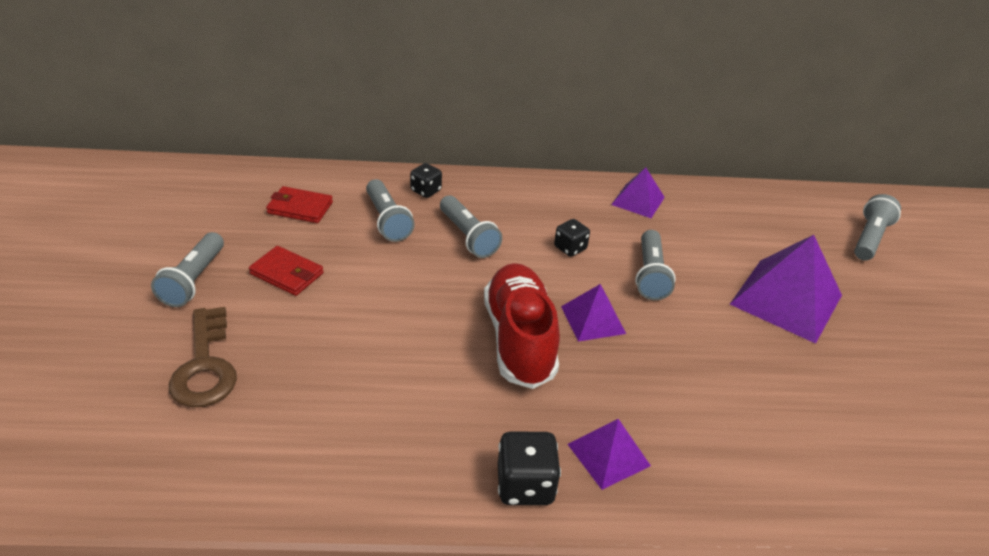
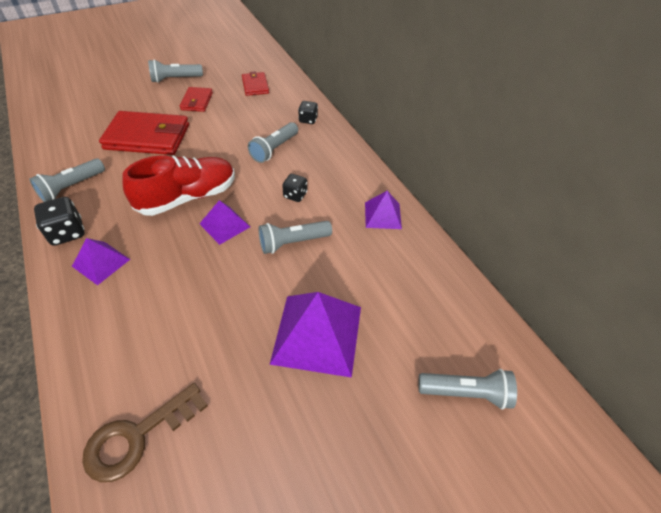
camera: 65 degrees right, 10 degrees up
brown key [169,307,237,407] -> brown key moved to [82,383,208,482]
grey flashlight [366,179,415,242] -> grey flashlight moved to [29,158,105,202]
none -> red wallet [99,111,189,155]

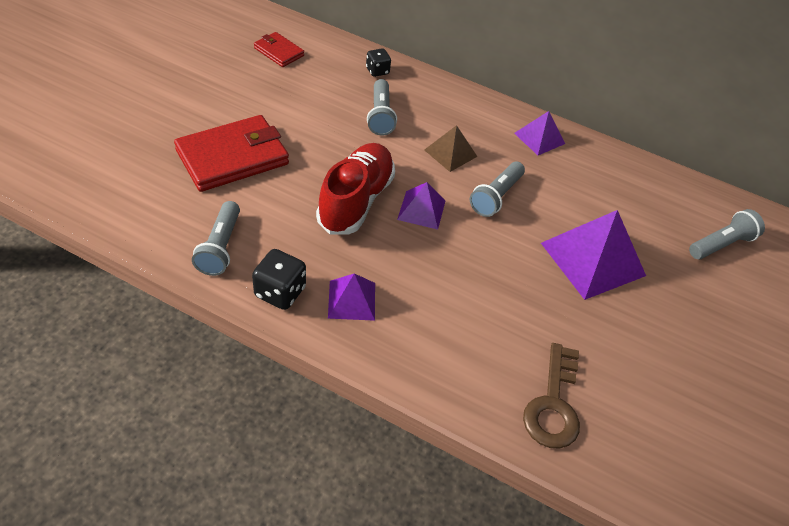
camera: 40 degrees left, 0 degrees up
grey flashlight [148,59,203,83] -> none
red wallet [180,87,213,112] -> none
black dice [282,174,307,202] -> brown pyramid [424,125,477,172]

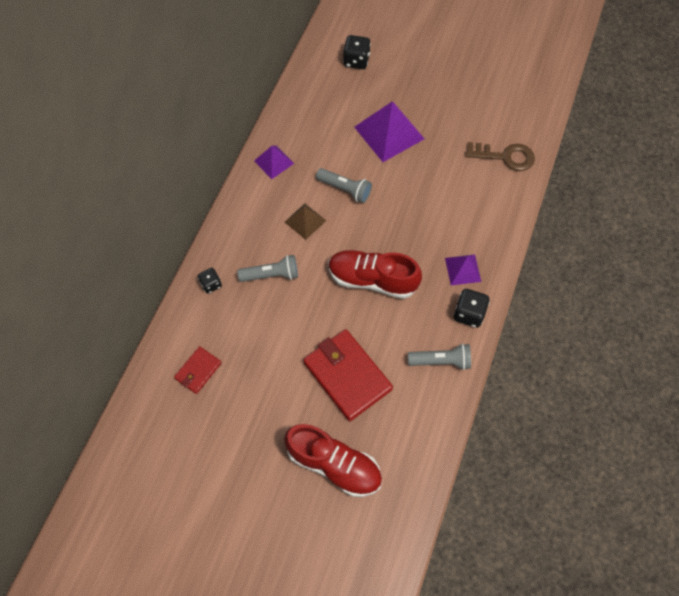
camera: 90 degrees left, 15 degrees up
purple pyramid [397,182,446,230] -> none
grey flashlight [689,209,765,259] -> black dice [343,35,371,69]
none -> red shoe [284,424,382,497]

